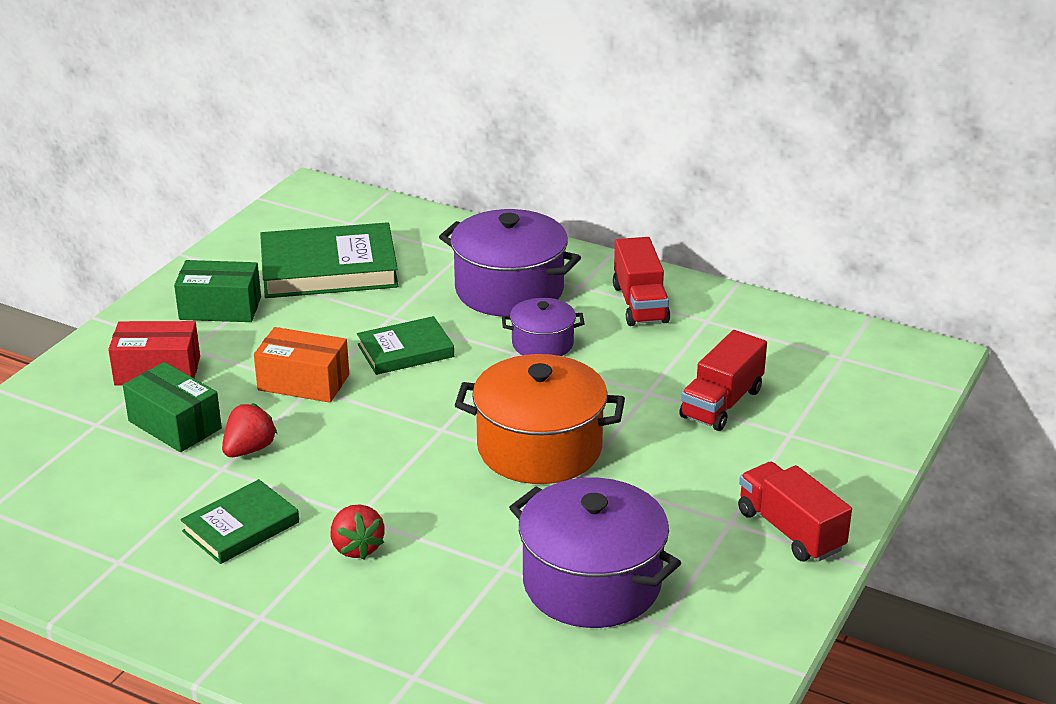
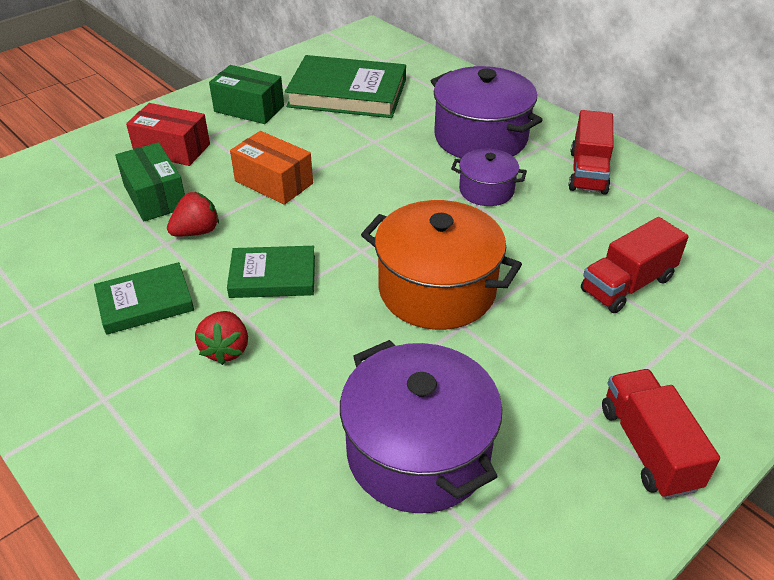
camera: 20 degrees right, 10 degrees up
green book [357,316,454,375] -> green book moved to [227,246,315,298]

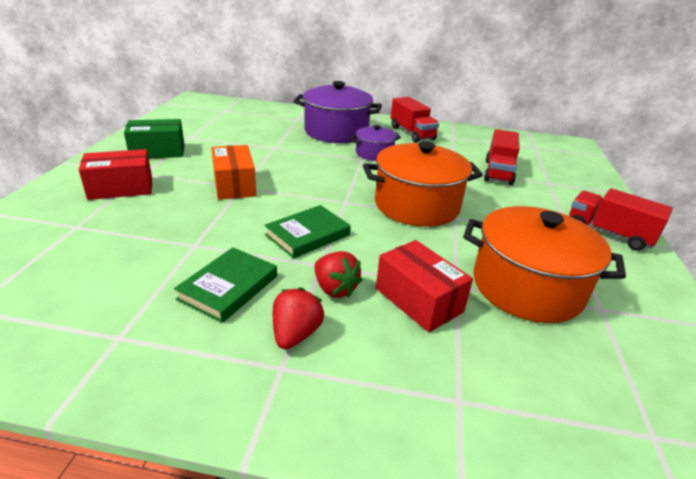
camera: 40 degrees left, 10 degrees down
green box [115,142,185,221] -> none
red strawberry [167,191,219,236] -> red strawberry moved to [273,287,324,349]
orange box [230,131,313,205] -> orange box turned 75 degrees clockwise [211,145,256,200]
green book [285,55,406,118] -> none
purple pot [340,340,502,513] -> orange pot [463,206,626,323]
none -> red box [376,240,473,332]

